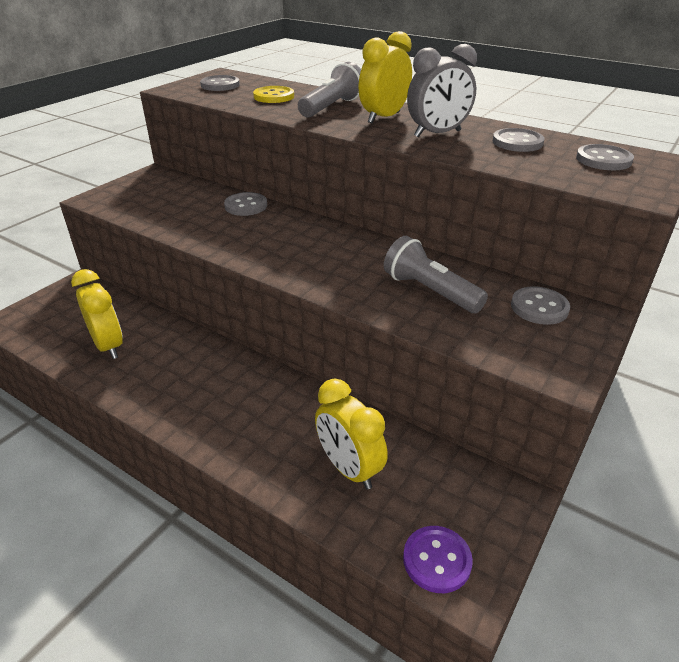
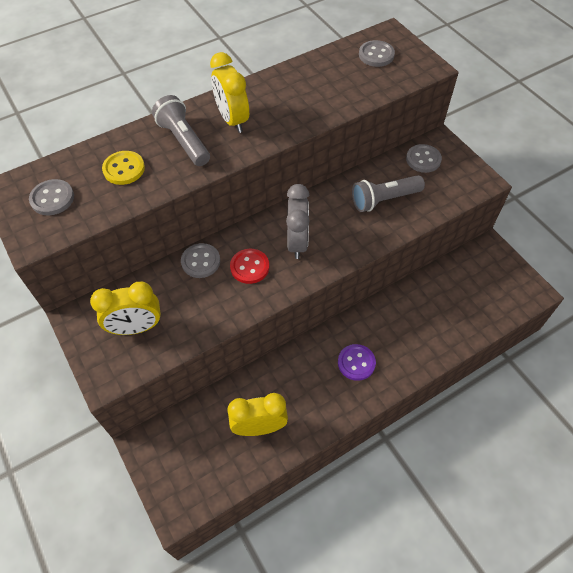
camera: 65 degrees left, 20 degrees up
yellow clock [315,379,388,490] -> yellow clock moved to [90,282,161,335]
purple button [403,526,473,593] -> purple button moved to [338,344,376,381]
grey clock [407,44,477,137] -> grey clock moved to [286,184,310,259]
grey button [493,128,544,152] -> none
none -> red button [230,249,269,284]

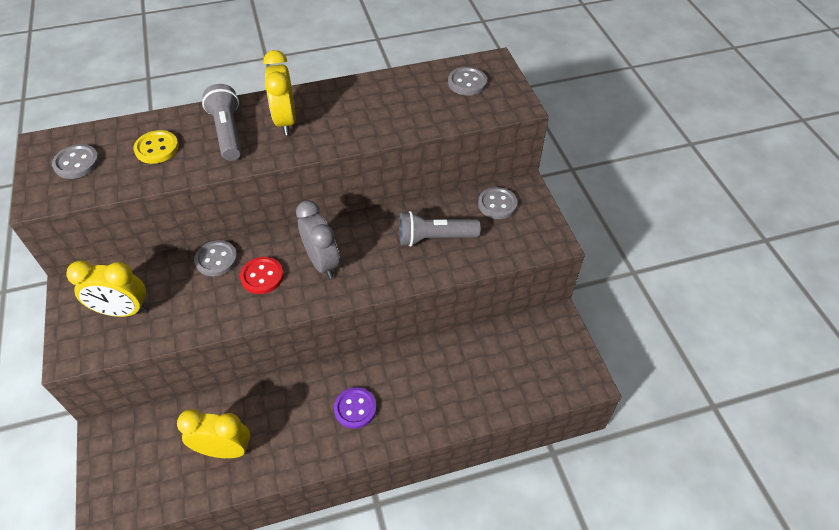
camera: 15 degrees right, 5 degrees down
grey clock [286,184,310,259] -> grey clock turned 45 degrees counterclockwise [296,200,340,278]

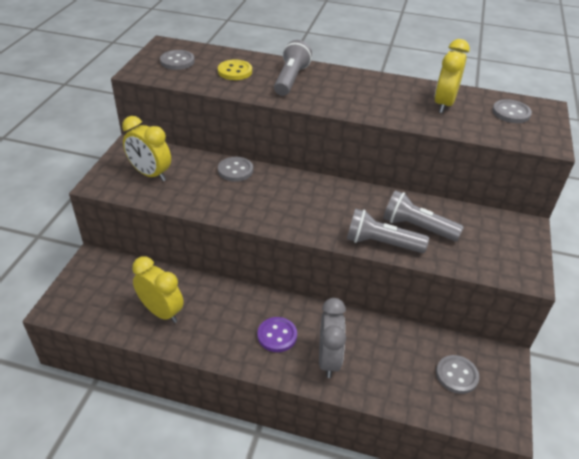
camera: 30 degrees right, 10 degrees down
red button [240,257,284,294] -> none
yellow clock [263,50,296,135] -> yellow clock moved to [435,39,470,113]
grey clock [296,200,340,278] -> grey clock moved to [319,298,346,378]
grey button [478,187,517,219] -> grey button moved to [436,355,479,394]
none -> grey flashlight [347,208,429,253]

